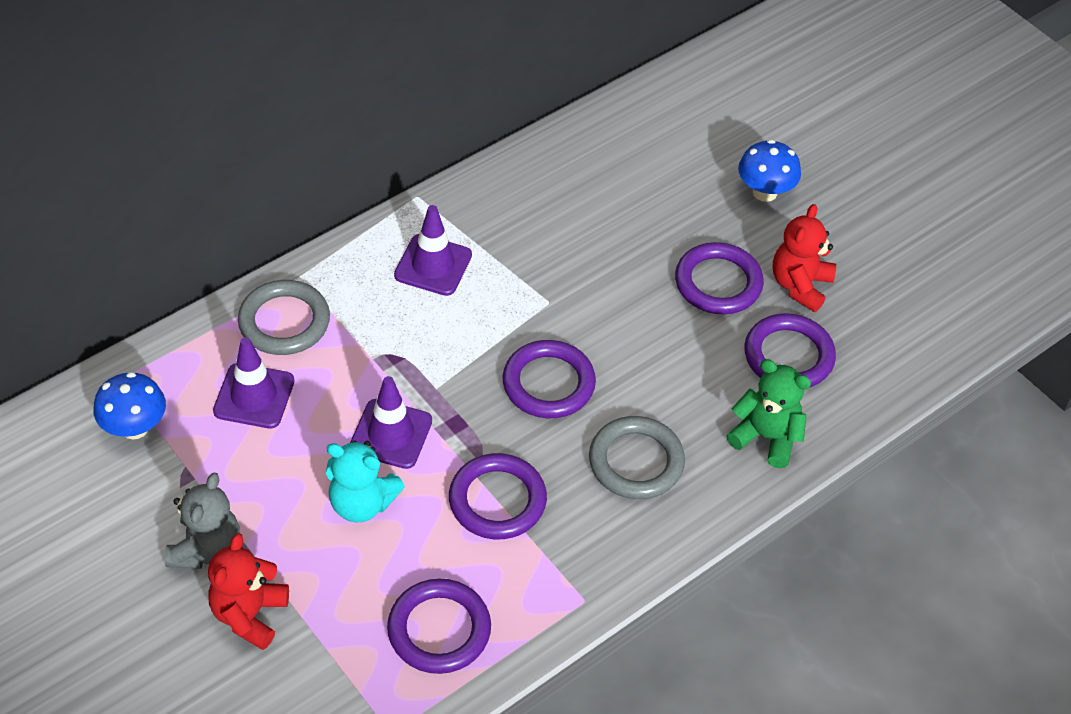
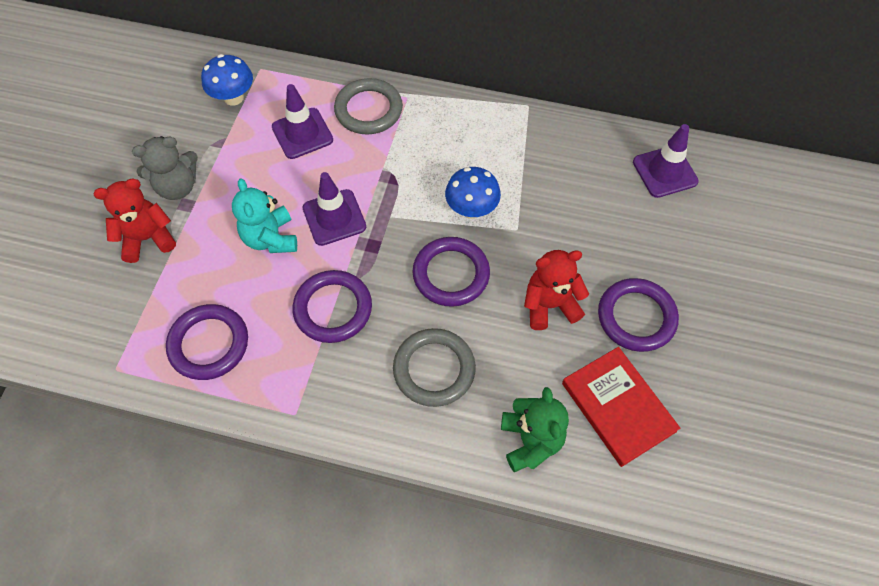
camera: 55 degrees right, 10 degrees up
purple traffic cone [394,205,472,296] -> purple traffic cone moved to [633,124,699,198]
blue mushroom [738,140,801,202] -> blue mushroom moved to [445,167,501,219]
purple ring [744,313,836,387] -> red book [562,347,680,467]
red teddy bear [773,204,836,312] -> red teddy bear moved to [524,250,589,330]

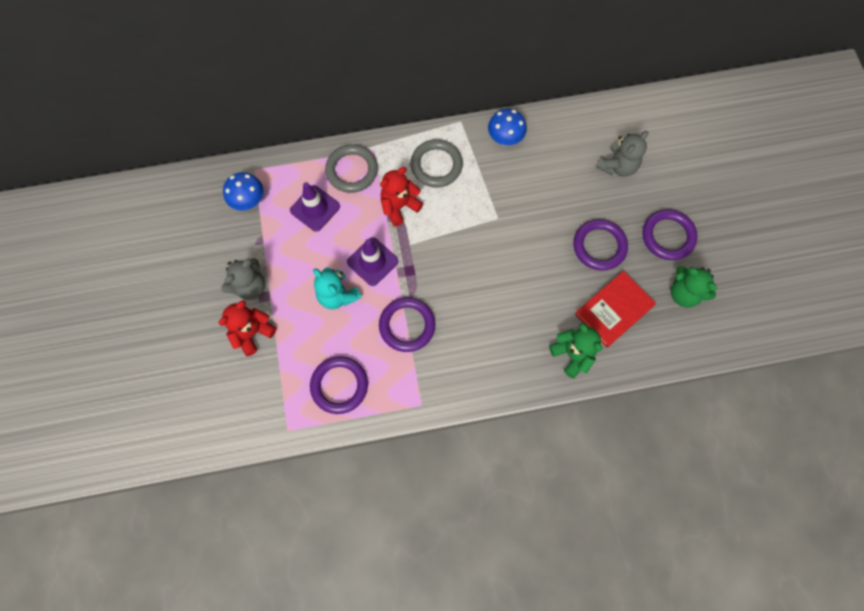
camera: 25 degrees left, 10 degrees up
grey ring [393,328,476,407] -> grey ring moved to [410,139,463,187]
purple ring [413,237,490,307] -> purple ring moved to [642,209,698,260]
blue mushroom [445,167,501,219] -> blue mushroom moved to [488,109,527,145]
red teddy bear [524,250,589,330] -> red teddy bear moved to [380,167,423,226]
red book [562,347,680,467] -> red book turned 75 degrees counterclockwise [575,271,656,347]
purple traffic cone [633,124,699,198] -> none
none -> grey teddy bear [596,131,648,177]
none -> green teddy bear [671,266,717,307]

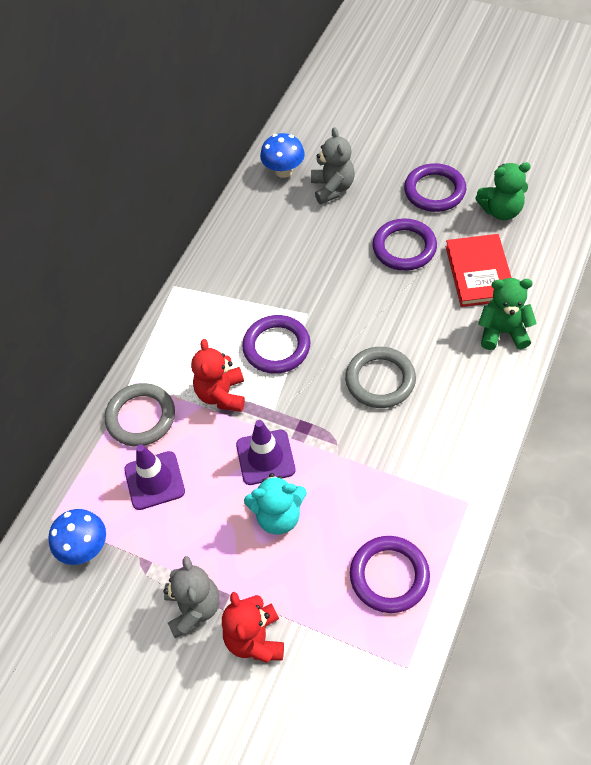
camera: 50 degrees left, 15 degrees down
purple ring [379,297,435,352] -> purple ring moved to [242,315,310,374]
grey ring [410,139,463,187] -> grey ring moved to [345,347,416,408]
blue mushroom [488,109,527,145] -> blue mushroom moved to [260,133,305,178]

